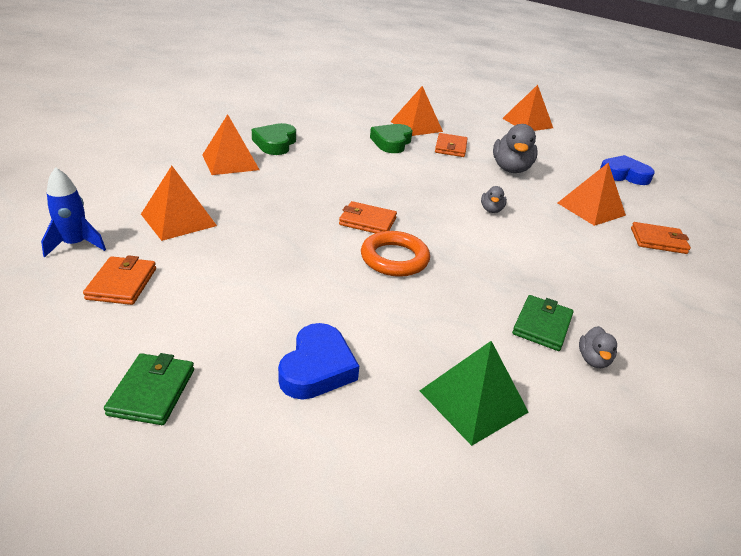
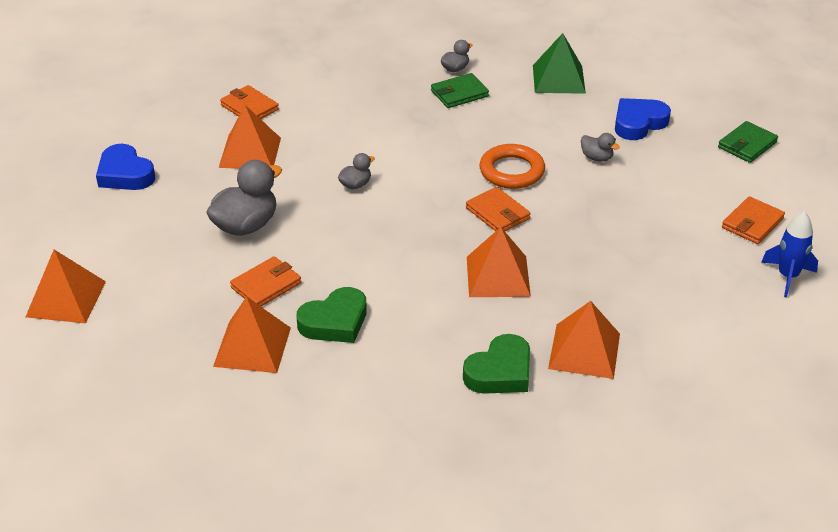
camera: 140 degrees left, 5 degrees up
orange pyramid [141,166,217,241] -> orange pyramid moved to [467,227,531,297]
none -> grey duck [581,133,620,162]

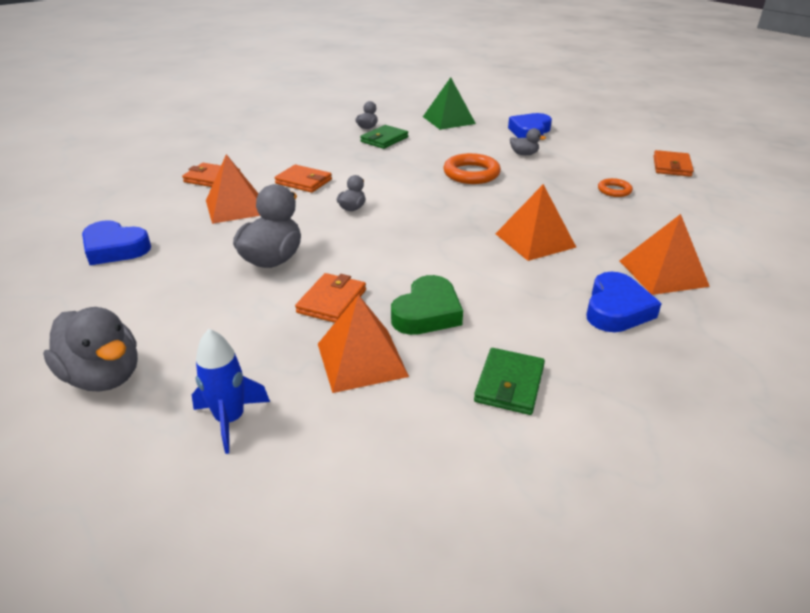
camera: 25 degrees left, 5 degrees down
orange pyramid [26,250,106,323] -> grey duck [43,307,138,392]
green heart [463,334,530,394] -> blue heart [586,272,662,332]
orange wallet [466,187,530,231] -> orange wallet moved to [275,165,332,193]
green wallet [718,121,778,163] -> green wallet moved to [474,348,545,415]
blue rocket [761,211,818,297] -> blue rocket moved to [192,329,270,454]
none -> orange ring [598,178,633,197]

